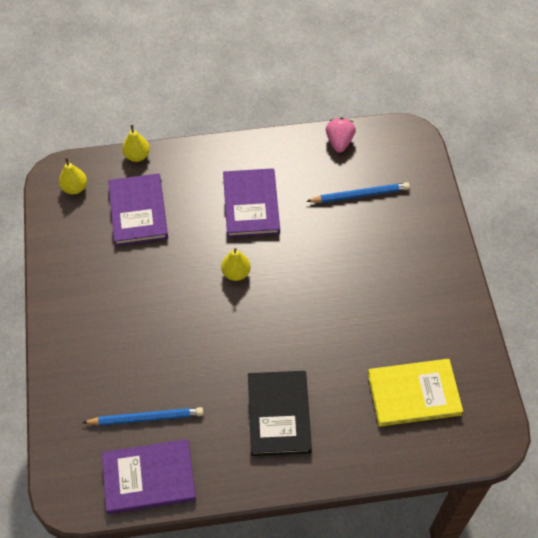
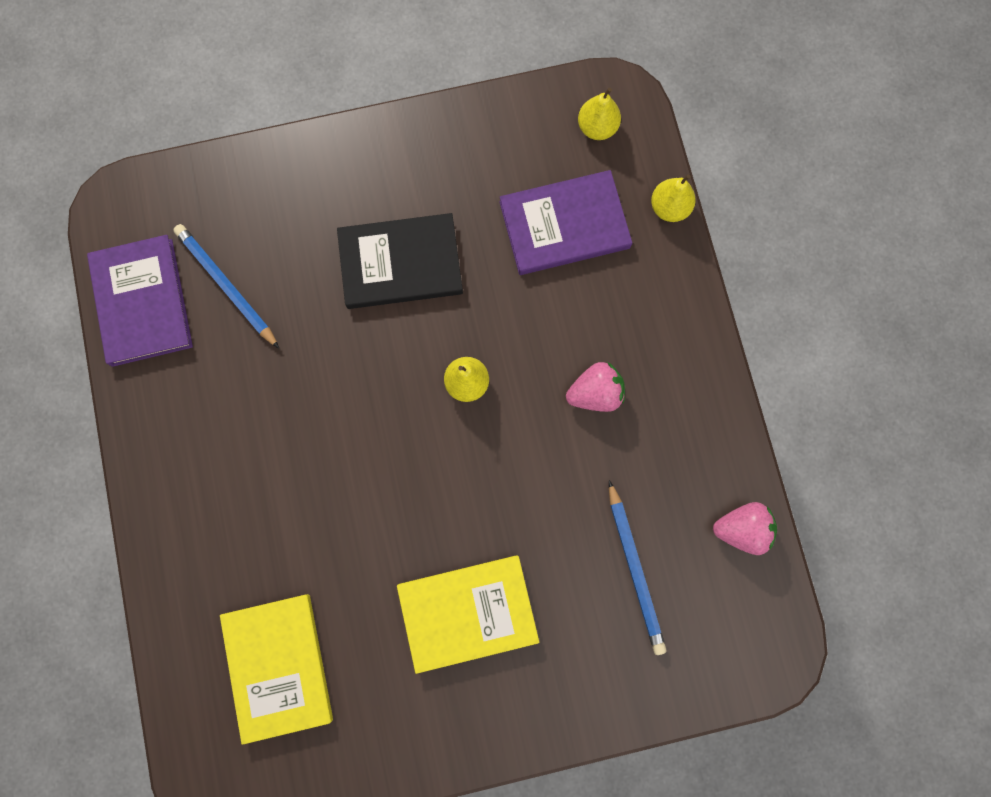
camera: 85 degrees right, 20 degrees up
blue pencil [82,407,203,426] -> blue pencil turned 150 degrees clockwise [173,224,279,348]
purple book [223,168,280,238] -> pink strawberry [566,362,625,412]
black book [248,371,312,456] -> black book moved to [337,213,463,309]
none -> yellow book [397,555,539,674]

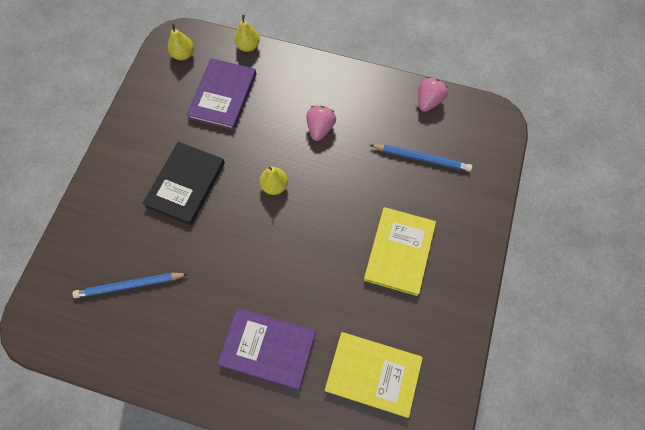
camera: 60 degrees left, 10 degrees down
purple book [87,235,193,367] -> purple book moved to [218,308,316,390]

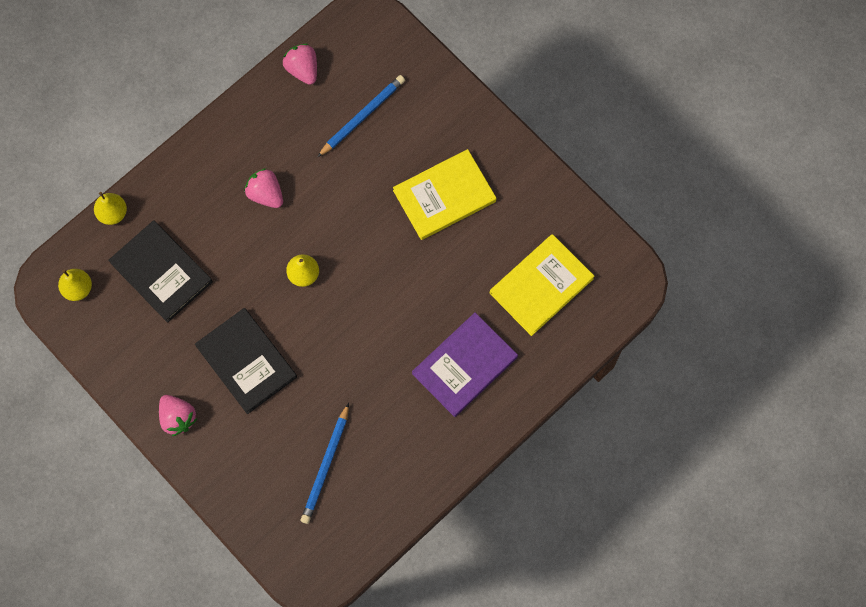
camera: 60 degrees left, 5 degrees up
purple book [186,58,256,130] -> black book [108,220,213,323]
yellow book [364,207,436,296] -> yellow book turned 75 degrees counterclockwise [393,149,497,240]
none -> pink strawberry [159,395,197,436]

